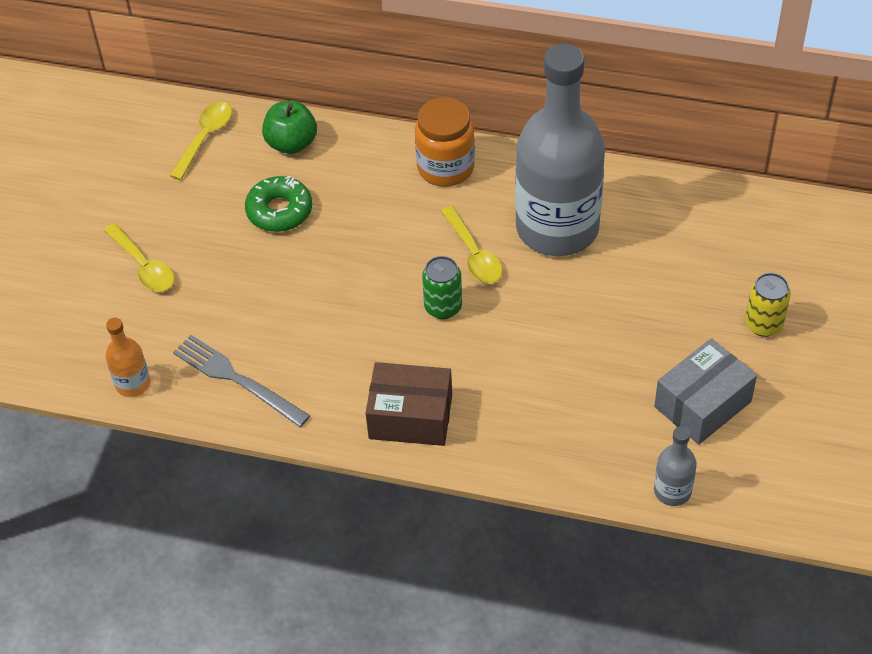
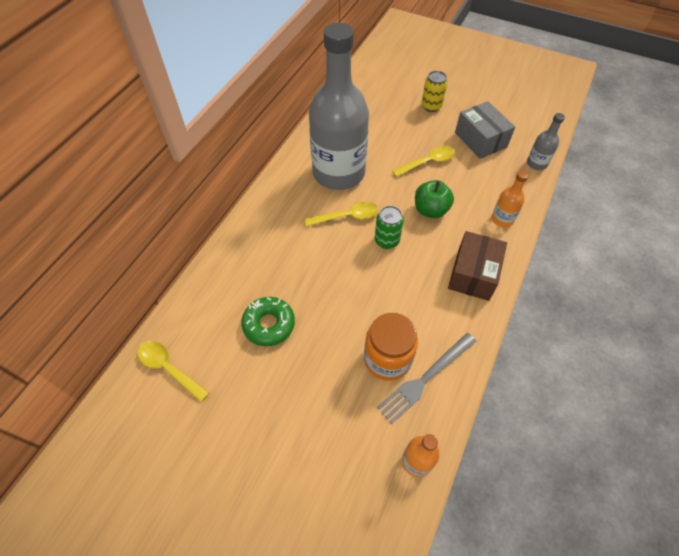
camera: 80 degrees left, 5 degrees up
yellow spoon [104,223,174,292] -> yellow spoon moved to [392,146,455,177]
green apple [262,101,317,154] -> green apple moved to [415,180,454,218]
orange jar [415,97,475,187] -> orange jar moved to [364,313,418,381]
none -> orange bottle [492,171,529,227]

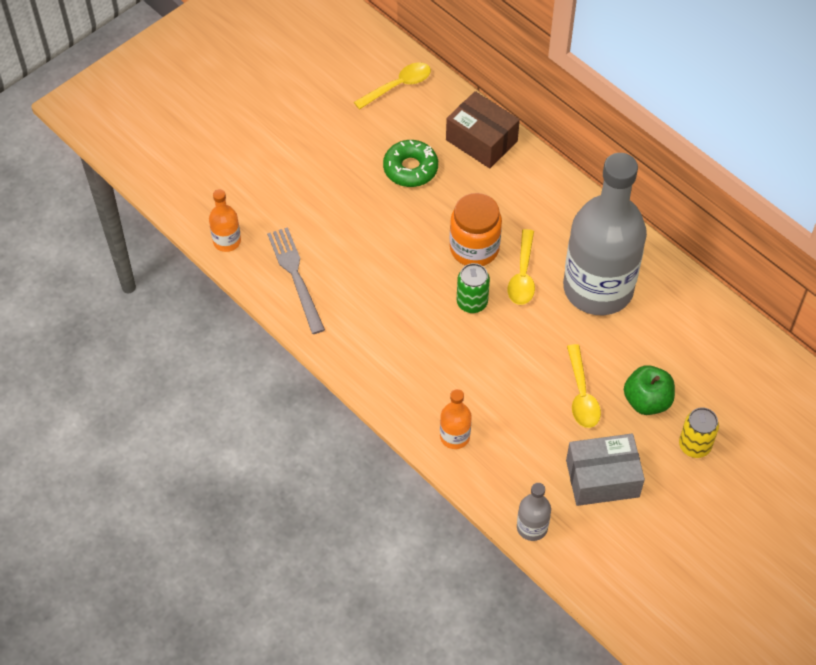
camera: 110 degrees right, 0 degrees up
orange jar [364,313,418,381] -> orange jar moved to [450,193,502,266]
green apple [415,180,454,218] -> green apple moved to [624,365,675,415]
brown box [448,231,507,301] -> brown box moved to [446,91,520,168]

